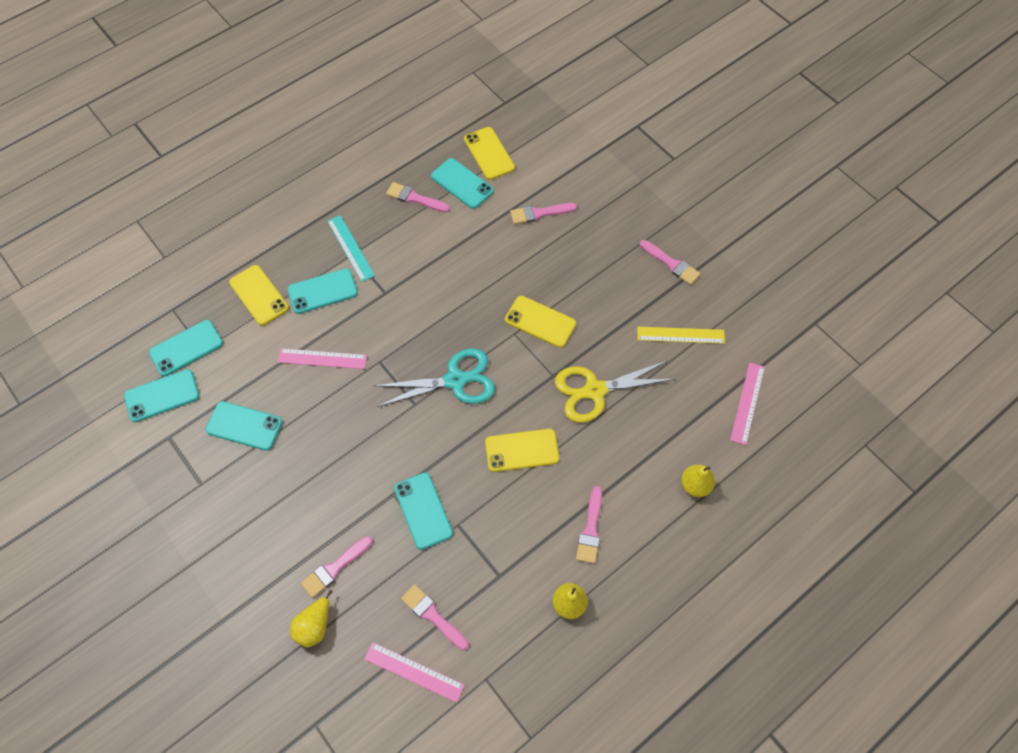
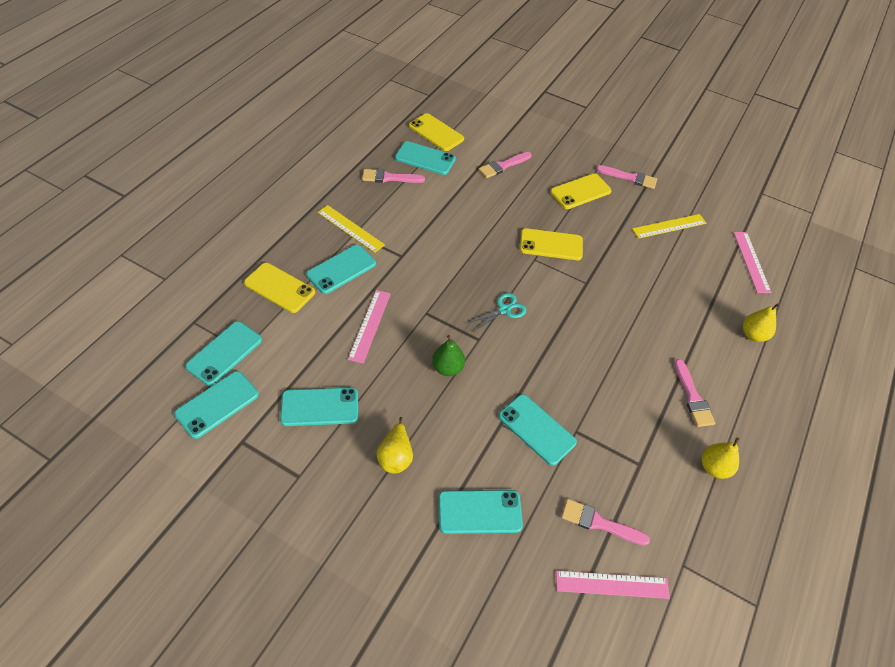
camera: 25 degrees left, 10 degrees down
pink ruler [277,348,367,369] -> pink ruler turned 60 degrees counterclockwise [348,290,391,363]
yellow pear [290,590,333,647] -> yellow pear moved to [376,417,413,474]
pink brush [301,536,372,598] -> turquoise phone [439,490,523,534]
turquoise ruler [327,215,375,282] -> yellow ruler [318,205,385,253]
turquoise scissors [373,348,495,407] -> turquoise scissors [467,293,527,332], size x0.54
yellow phone [485,429,559,472] -> yellow phone moved to [550,174,612,209]
yellow scissors [555,360,675,423] -> none
none -> green pear [432,335,465,376]

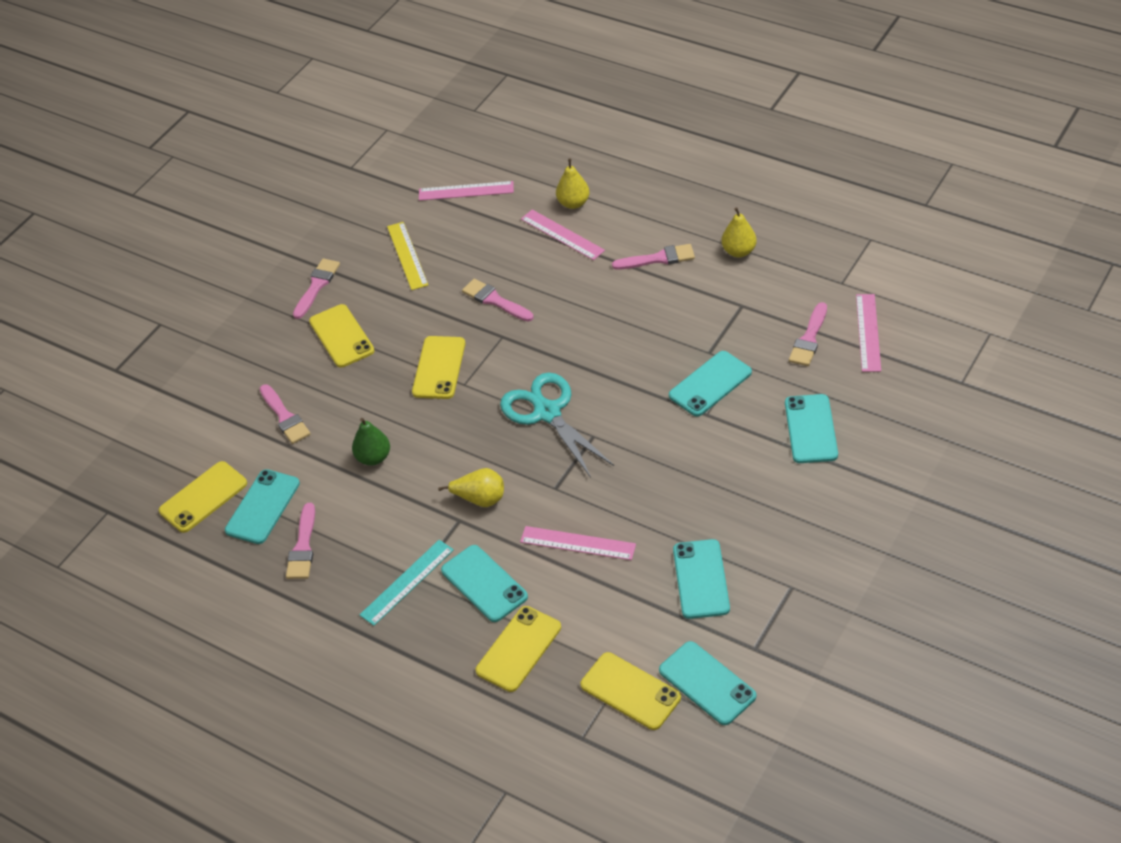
camera: 80 degrees left, 5 degrees down
turquoise phone [185,321,262,386] -> yellow phone [581,652,681,730]
yellow ruler [318,205,385,253] -> turquoise ruler [360,540,454,626]
yellow pear [376,417,413,474] -> yellow pear moved to [438,468,504,507]
green pear [432,335,465,376] -> green pear moved to [352,418,390,466]
turquoise scissors [467,293,527,332] -> turquoise scissors [500,373,614,478], size x1.85
none -> pink brush [462,279,534,322]
none -> pink ruler [521,210,605,260]

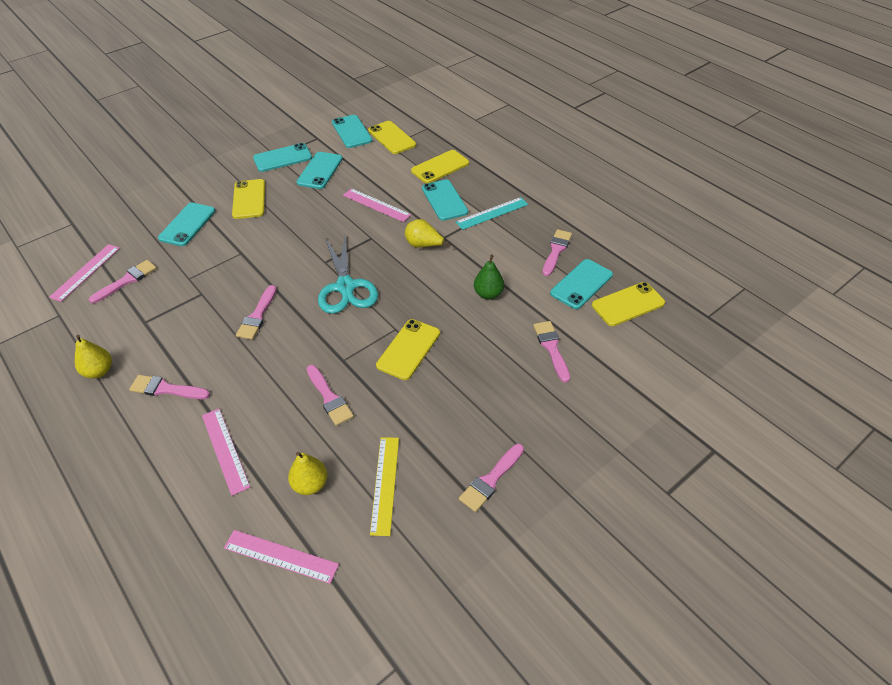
camera: 165 degrees left, 0 degrees up
yellow phone [309,304,375,367] -> yellow phone moved to [232,179,265,219]
yellow pear [556,159,590,209] -> yellow pear moved to [288,452,328,495]
turquoise phone [669,351,752,417] -> turquoise phone moved to [253,143,312,172]
none -> pink brush [236,285,277,340]

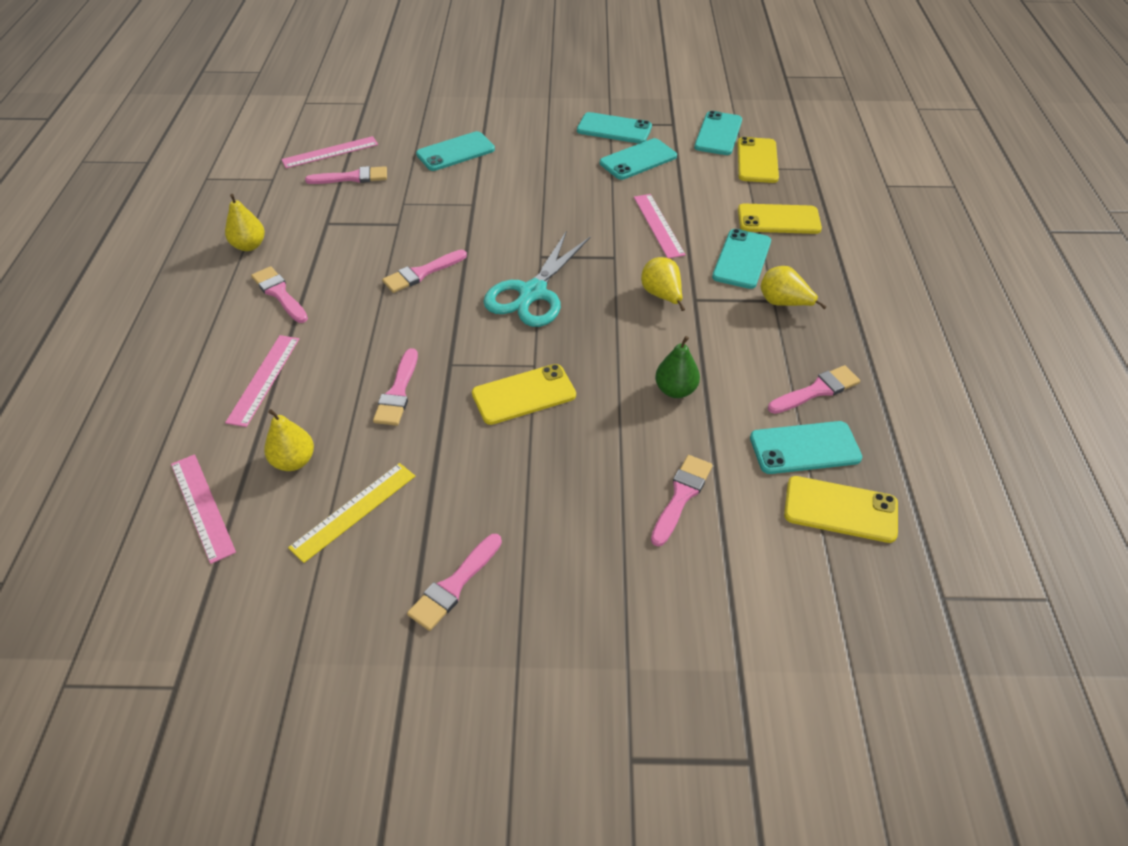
camera: 40 degrees right, 0 degrees up
yellow phone [232,179,265,219] -> none
turquoise ruler [456,197,528,230] -> yellow pear [761,266,827,309]
pink brush [459,444,524,512] -> pink brush turned 45 degrees counterclockwise [407,534,502,631]

